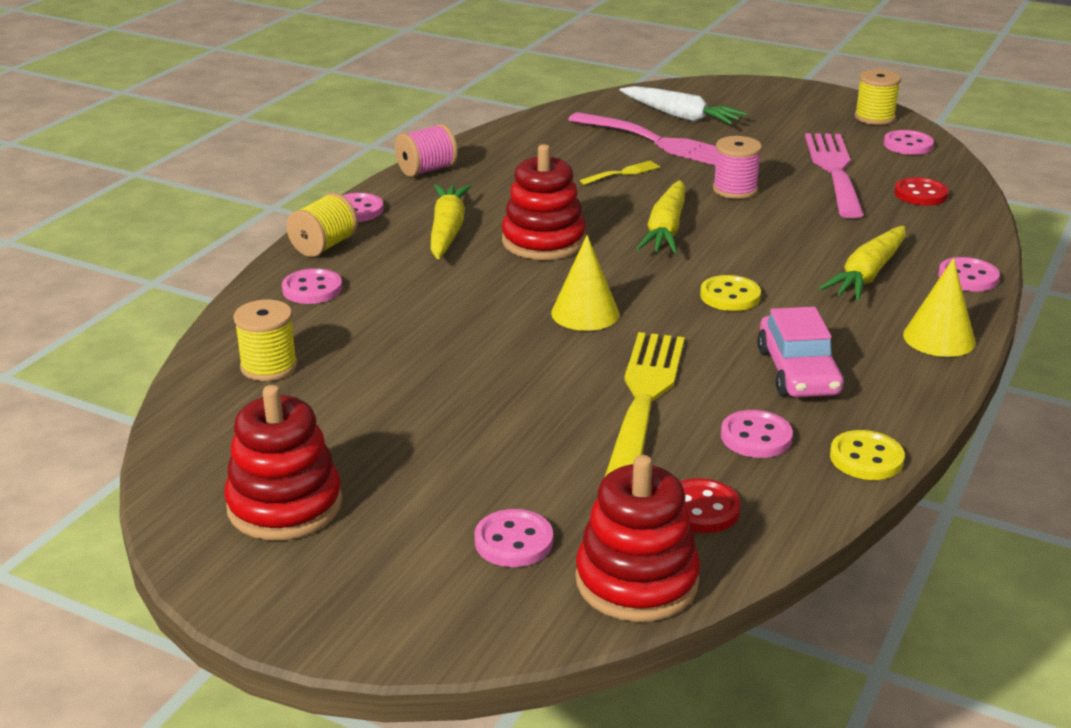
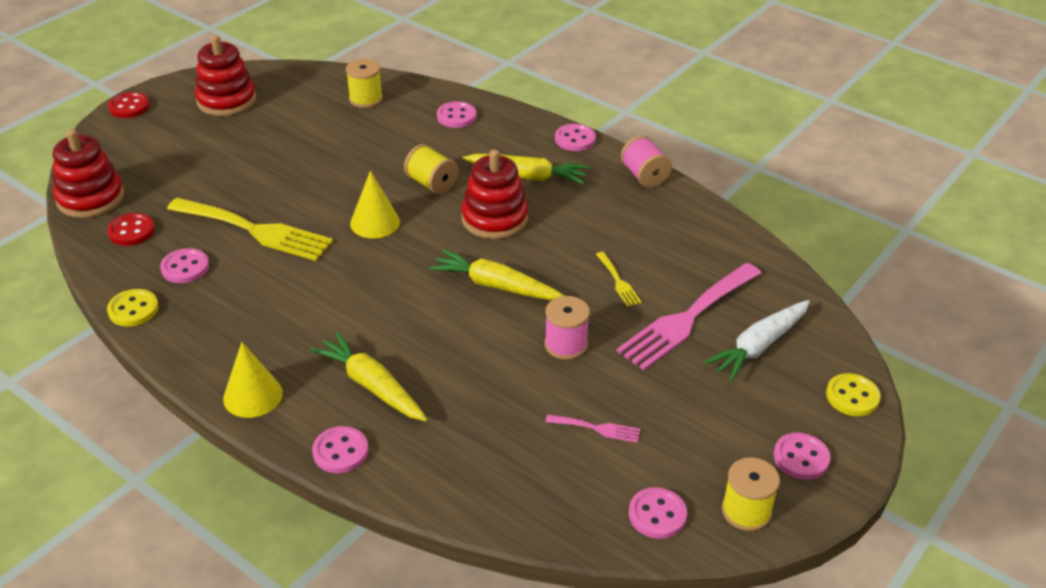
camera: 100 degrees right, 10 degrees up
yellow spool [286,193,358,257] -> yellow spool moved to [404,144,458,194]
pink button [475,509,553,567] -> pink button moved to [773,432,830,480]
yellow button [700,275,761,311] -> yellow button moved to [826,373,881,416]
pink car [757,307,844,397] -> none
pink fork [805,133,864,218] -> pink fork [545,414,640,443], size x0.44
red button [894,177,949,205] -> red button moved to [108,92,150,118]

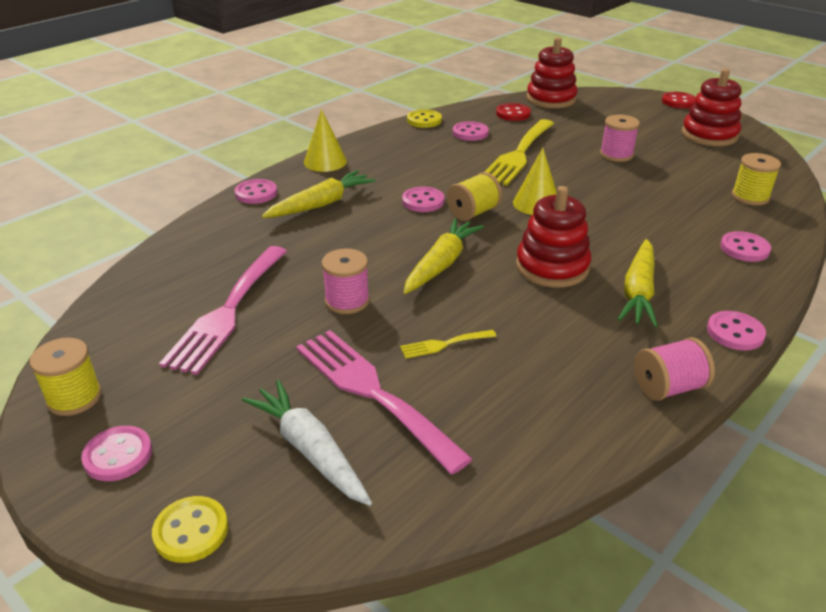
camera: 95 degrees right, 5 degrees down
yellow spool [404,144,458,194] -> yellow spool moved to [447,172,502,221]
pink fork [545,414,640,443] -> pink fork [159,246,287,375], size x2.25
pink button [629,487,687,539] -> pink button moved to [402,187,444,212]
none -> pink spool [600,115,640,162]

